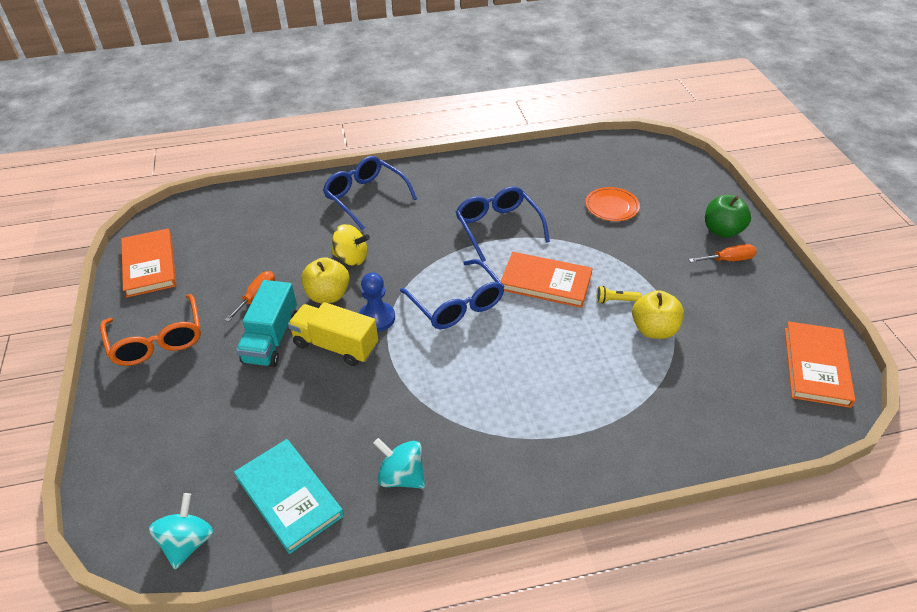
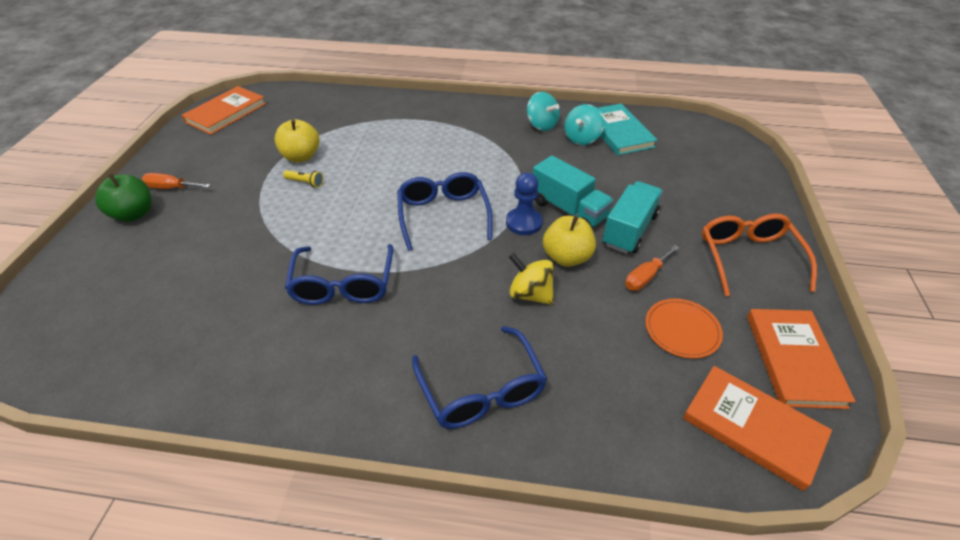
camera: 160 degrees left, 0 degrees up
turquoise spinning top [149,493,213,569] -> turquoise spinning top moved to [564,104,604,145]
yellow truck [288,302,378,366] -> turquoise truck [533,155,614,228]
orange book [501,252,593,308] -> orange book moved to [683,366,832,491]
orange plate [585,187,640,221] -> orange plate moved to [645,299,723,359]

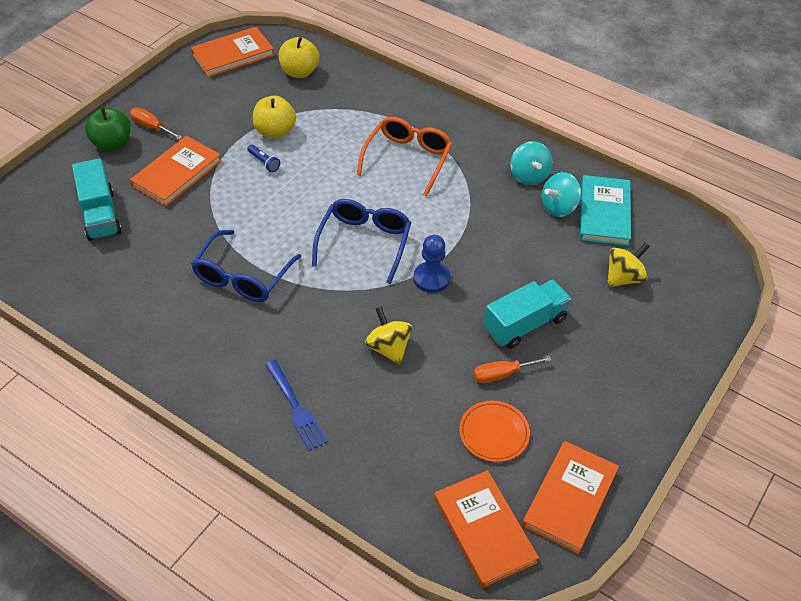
camera: 25 degrees right, 5 degrees up
yellow flashlight [283,170,323,188] -> blue flashlight [247,144,280,172]
blue glasses [412,326,547,429] -> blue fork [265,360,328,451]
turquoise truck [533,155,614,228] -> turquoise truck moved to [72,158,122,241]
yellow apple [543,216,596,267] -> yellow apple moved to [279,37,319,78]
orange glasses [702,214,817,296] -> orange glasses moved to [357,117,452,197]
none -> orange book [130,136,221,207]
none -> yellow spinning top [607,243,650,288]

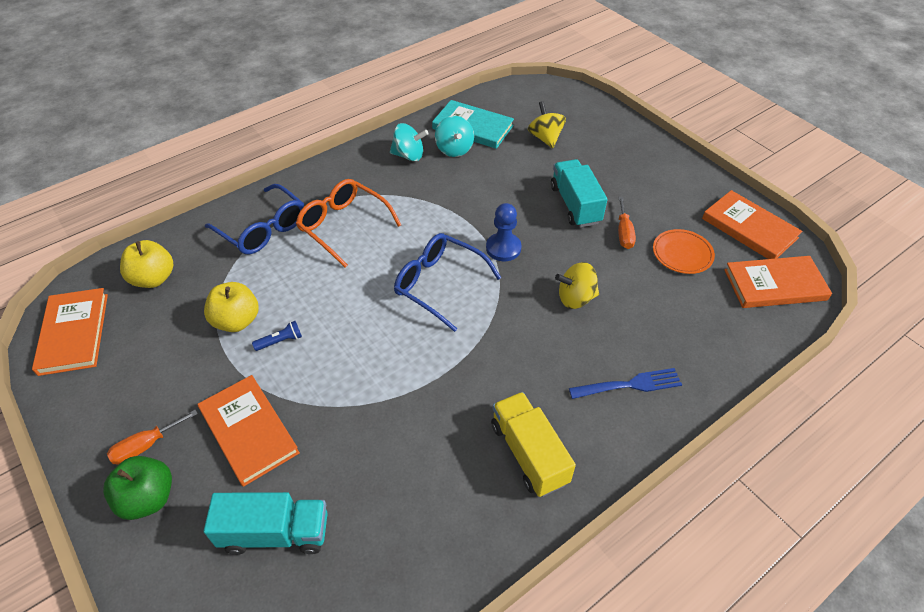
camera: 70 degrees left, 0 degrees up
blue glasses [191,230,301,302] -> blue glasses moved to [205,184,304,255]
none -> yellow truck [491,392,576,497]

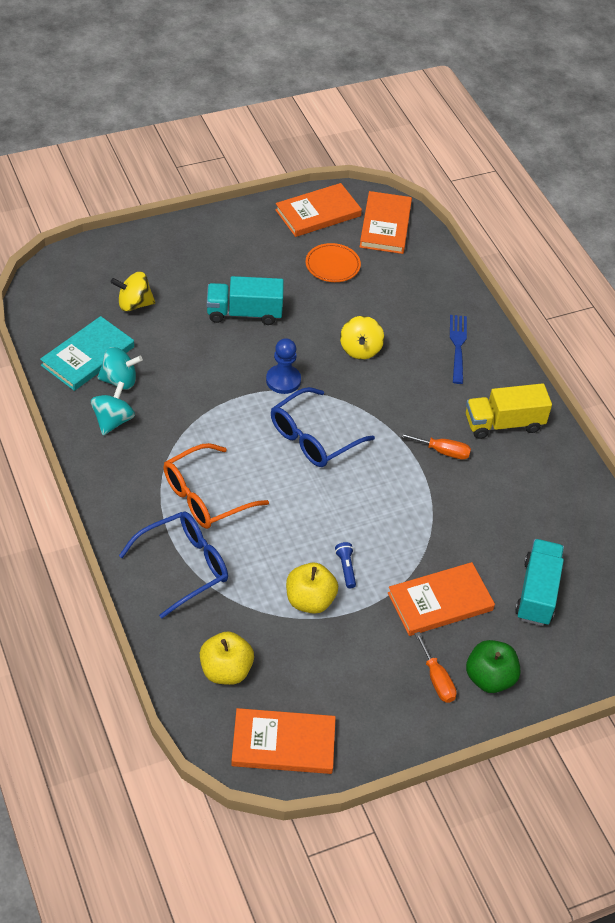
camera: 80 degrees left, 0 degrees up
orange screwdriver [618,197,636,249] -> orange screwdriver moved to [399,433,471,460]

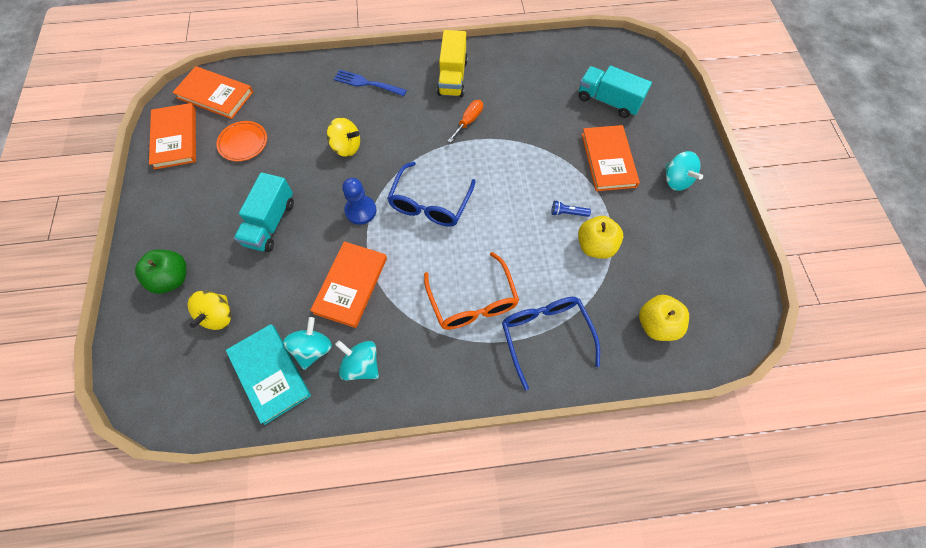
camera: 70 degrees left, 15 degrees up
orange book [231,708,336,774] -> orange book moved to [310,242,387,328]
blue glasses [271,387,375,467] -> blue glasses turned 45 degrees clockwise [387,162,476,227]
orange screwdriver [415,632,457,703] -> turquoise spinning top [665,151,703,191]
green apple [466,640,520,693] -> green apple moved to [135,249,187,294]

